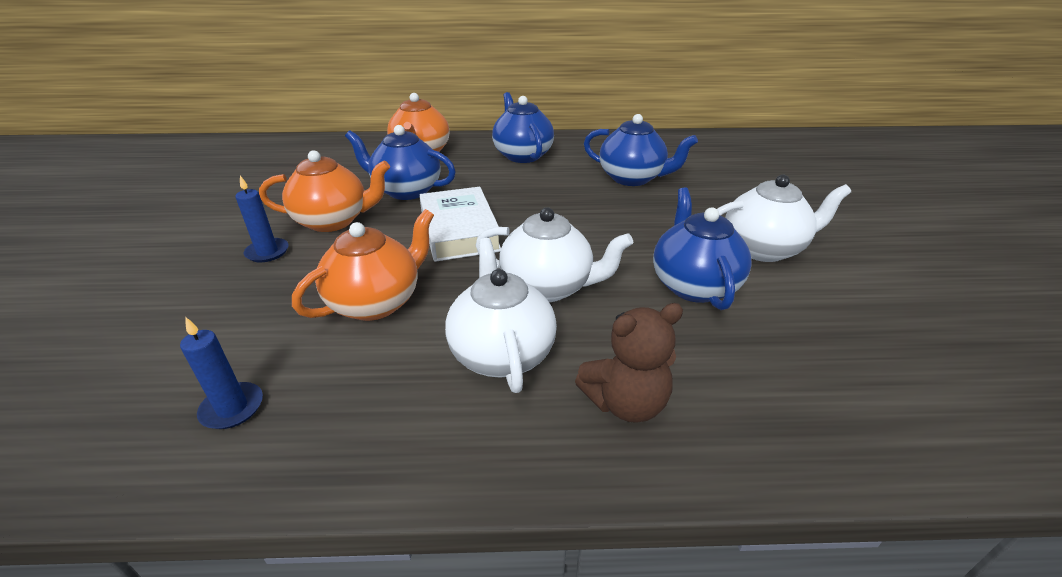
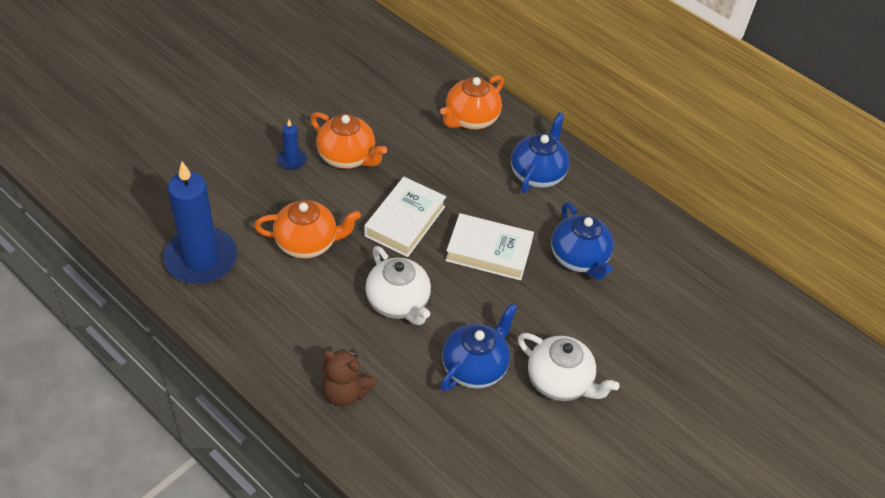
camera: 40 degrees right, 15 degrees up
blue candle [180,317,263,429] -> blue candle [163,161,237,284], size x2.26
blue teapot [345,125,456,200] -> none
white teapot [445,238,557,393] -> none
none -> white book [445,213,534,281]

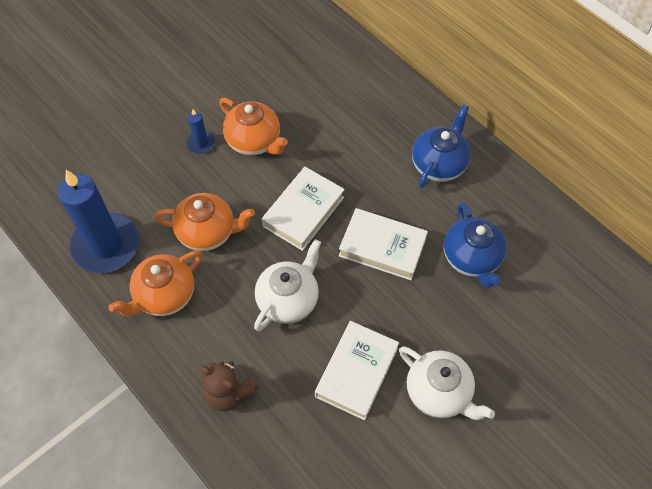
camera: 10 degrees right, 10 degrees up
white teapot [365,246,431,325] -> white teapot turned 120 degrees counterclockwise [254,239,321,331]
orange teapot [440,75,504,130] -> orange teapot moved to [109,251,202,316]
blue teapot [440,303,518,392] -> white book [315,321,399,420]

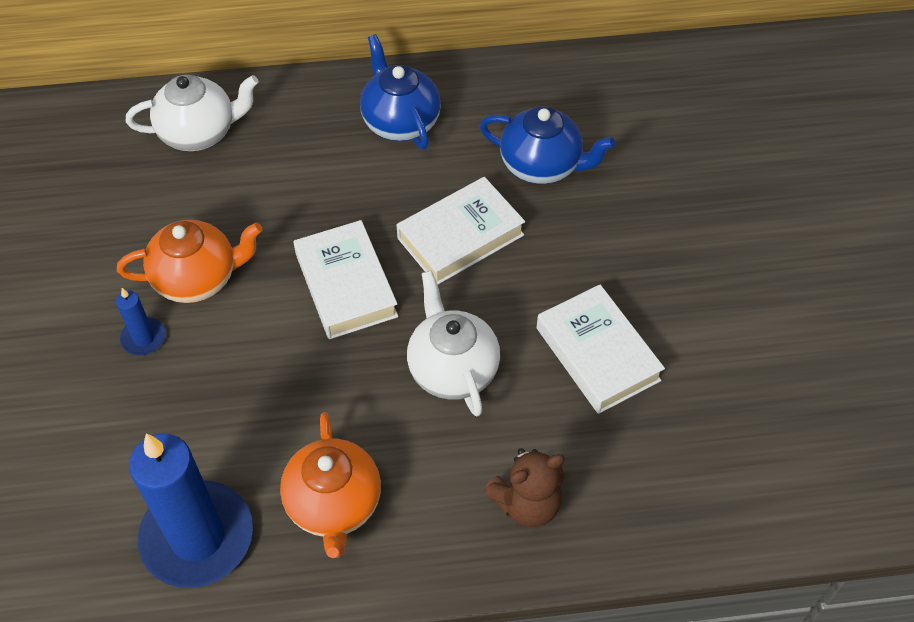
camera: 55 degrees left, 5 degrees down
orange teapot [155,193,255,251] -> none
white teapot [399,346,495,420] -> white teapot moved to [126,75,259,151]

